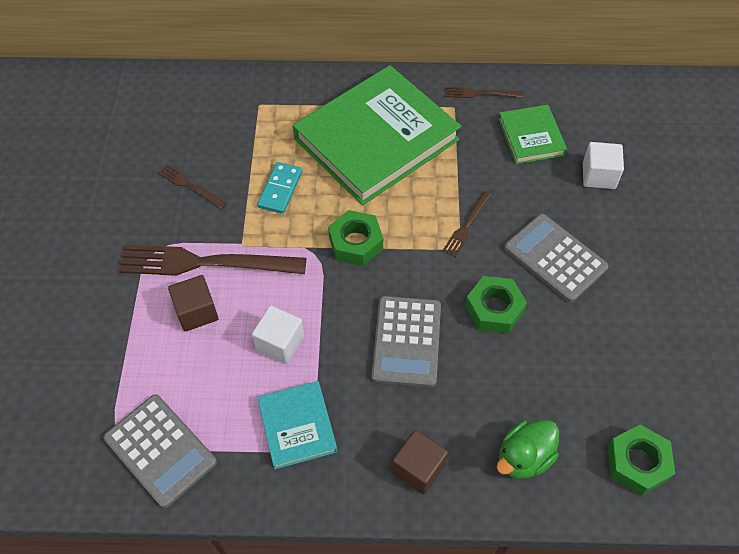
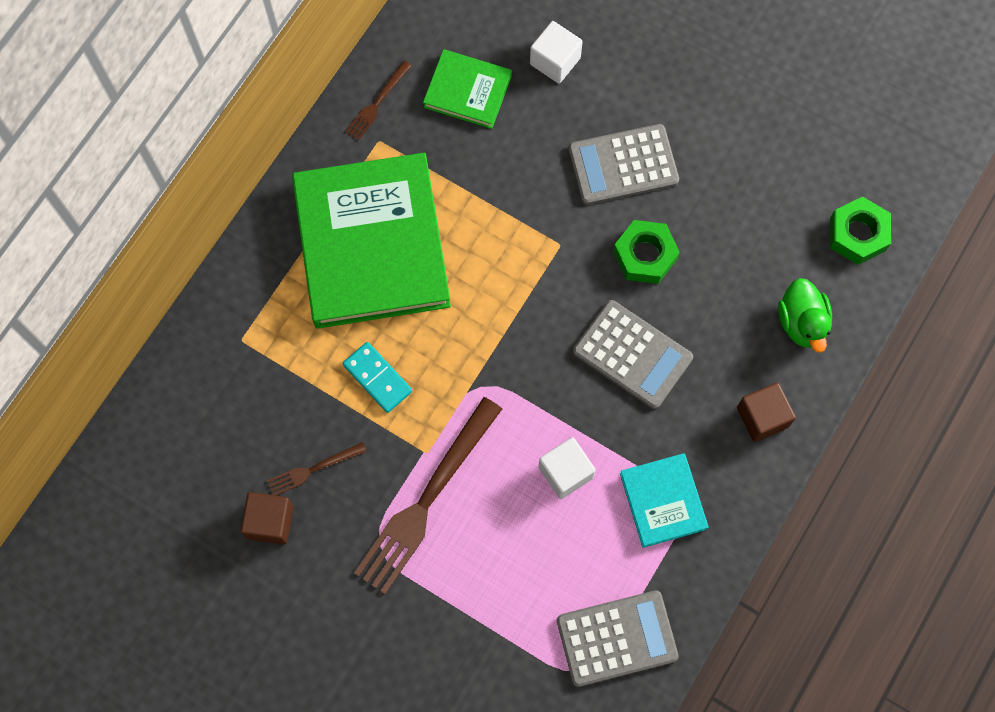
camera: 60 degrees left, 15 degrees up
brown cube [168,275,218,332] -> brown cube moved to [240,492,294,545]
turquoise book [257,381,337,469] -> turquoise book turned 60 degrees clockwise [620,453,709,548]
green nut [328,210,383,266] -> none
brown fork [442,191,491,257] -> none

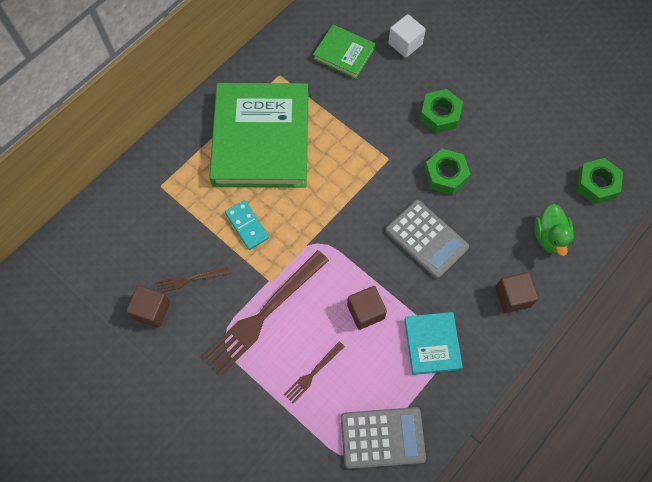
camera: 10 degrees right, 5 degrees down
brown fork [345,61,411,141] -> brown fork moved to [284,341,345,403]
white cube [539,437,596,499] -> brown cube [347,286,387,330]
grey calculator [568,124,679,205] -> green nut [420,89,463,133]

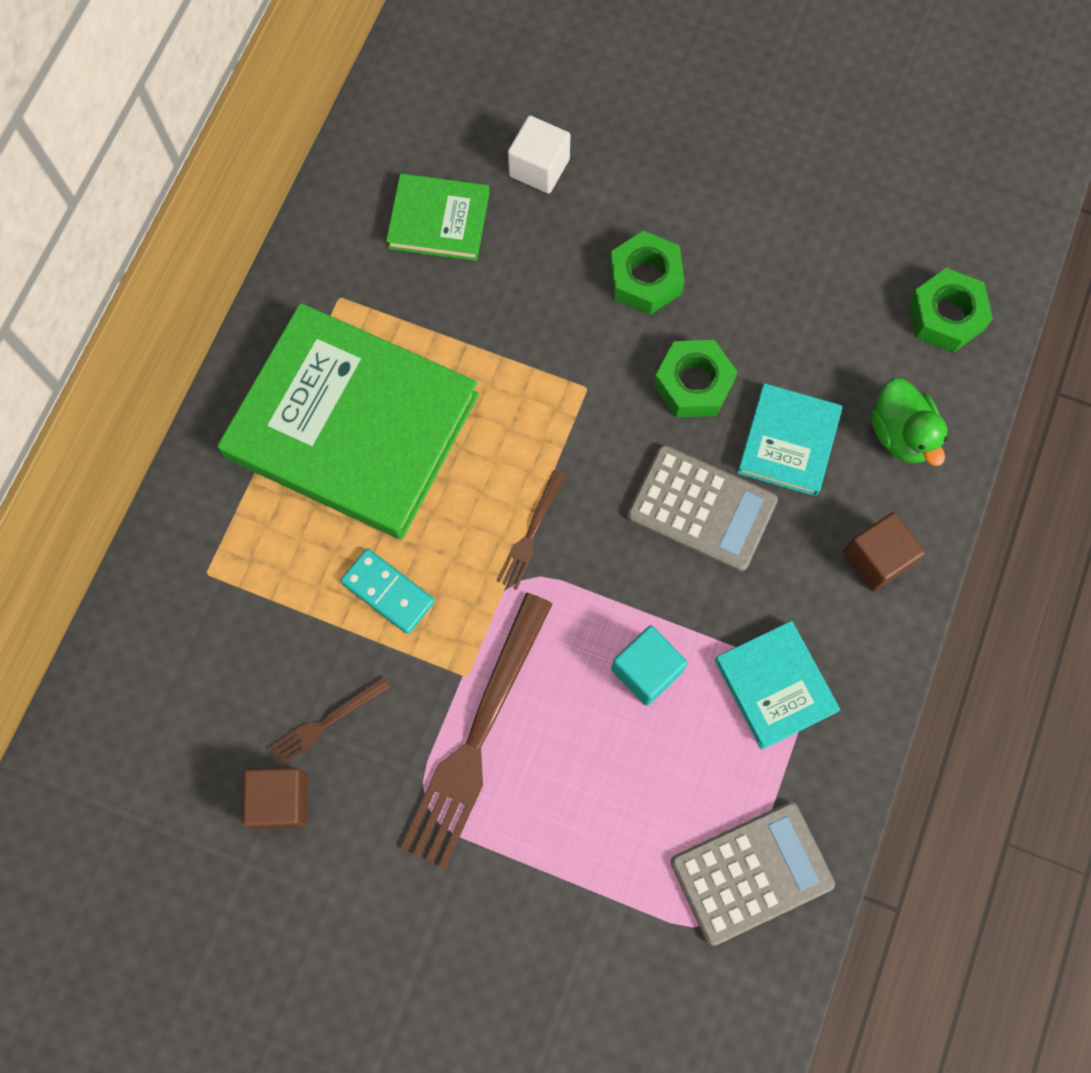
camera: 20 degrees left, 5 degrees up
green book [209,83,308,188] -> green book turned 45 degrees counterclockwise [217,303,479,539]
brown fork [284,341,345,403] -> brown fork moved to [497,471,565,590]
brown cube [347,286,387,330] -> turquoise cube [611,626,687,706]
none -> turquoise book [737,383,842,496]

